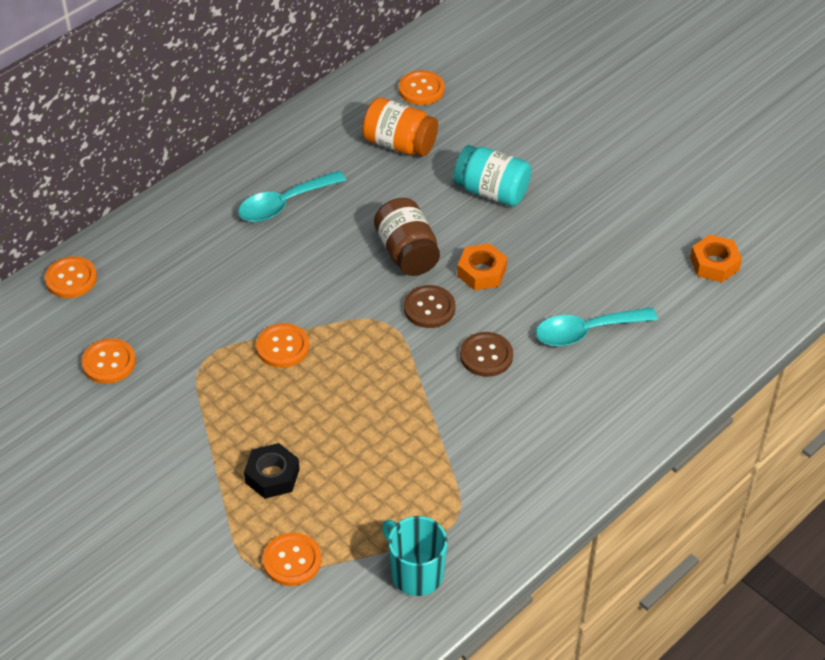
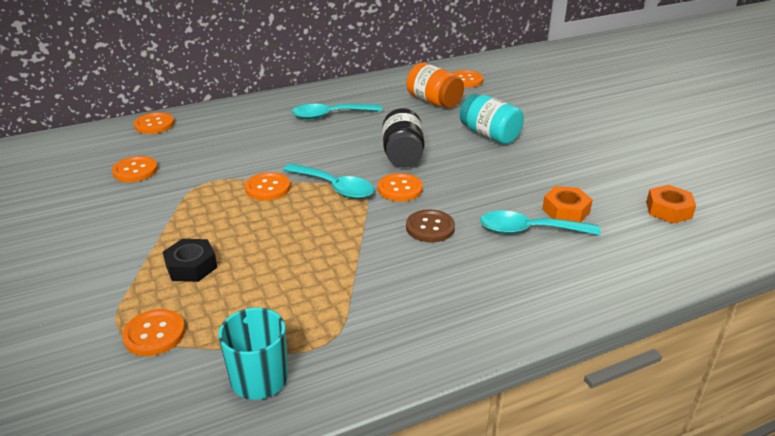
camera: 20 degrees right, 15 degrees down
brown jar [374,198,440,276] -> black jar [382,108,425,168]
brown button [404,285,456,328] -> orange button [378,173,423,202]
orange nut [457,243,507,290] -> orange nut moved to [542,186,593,222]
none -> turquoise spoon [283,163,374,199]

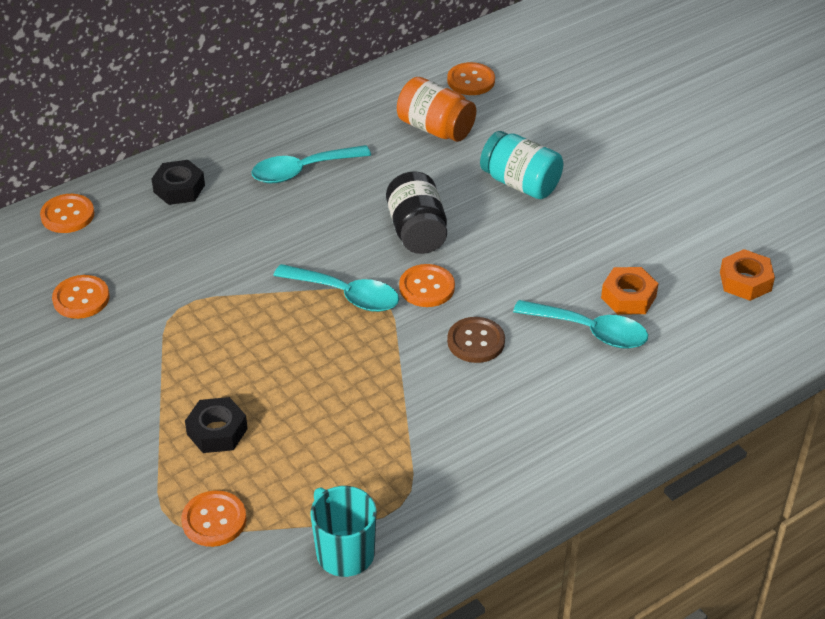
camera: 10 degrees left, 10 degrees up
orange button [245,172,291,201] -> none
turquoise spoon [480,211,601,235] -> turquoise spoon turned 150 degrees counterclockwise [513,300,648,349]
none -> black nut [152,160,205,205]

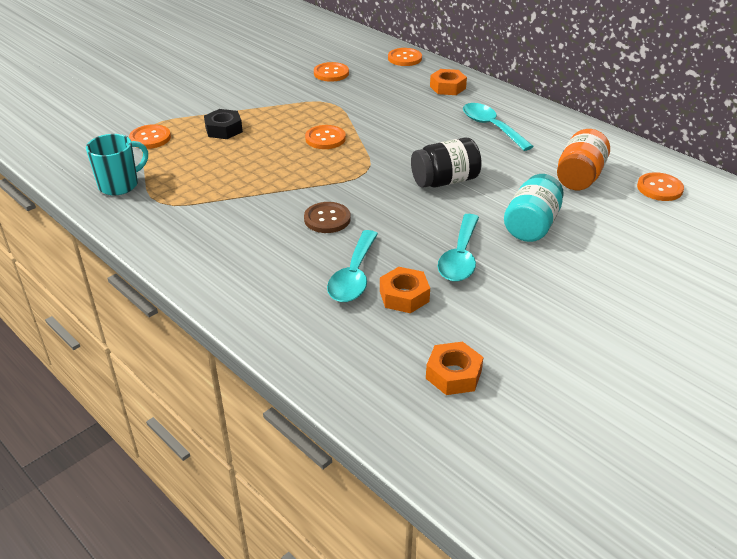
camera: 80 degrees right, 5 degrees down
black nut [152,160,205,205] -> orange nut [430,69,467,95]
turquoise spoon [273,264,399,312] -> turquoise spoon moved to [438,214,479,282]
orange button [399,264,455,307] -> orange button moved to [305,125,346,149]

